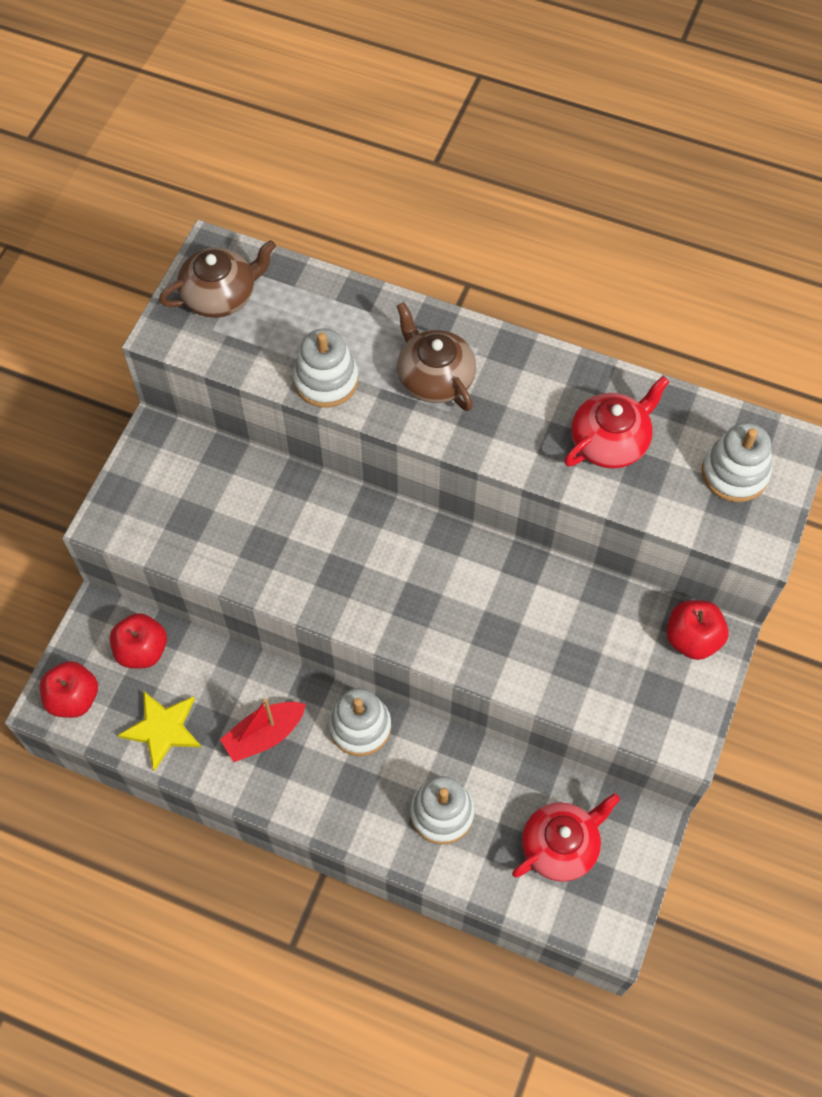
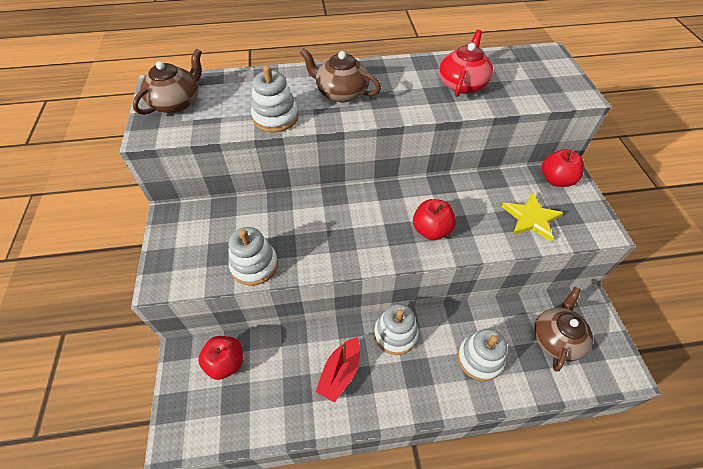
camera: 30 degrees left, 10 degrees down
red apple [40,661,98,718] -> red apple moved to [413,199,456,240]
yellow star [118,691,201,772] -> yellow star moved to [502,193,563,242]
red teapot [512,793,620,882] -> brown teapot [534,287,593,372]
white stacking toy [702,423,772,502] -> white stacking toy moved to [228,227,278,286]

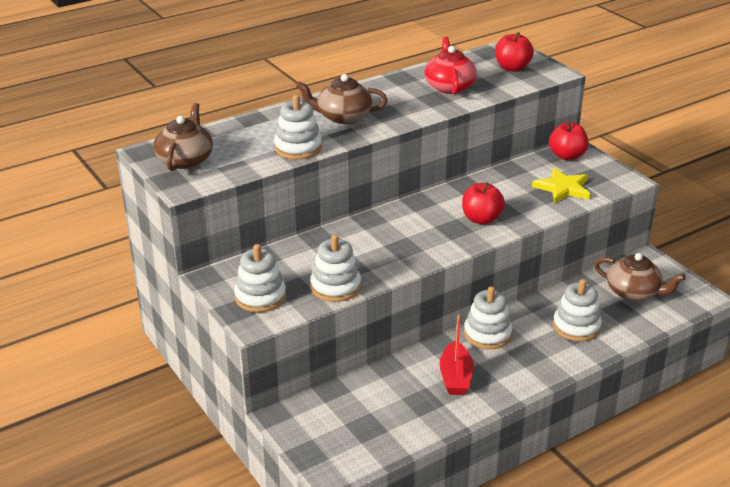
camera: 25 degrees left, 20 degrees down
red apple [198,336,243,380] -> red apple moved to [495,32,534,72]
brown teapot [534,287,593,372] -> brown teapot turned 120 degrees clockwise [594,253,685,301]
none -> white stacking toy [234,244,286,312]

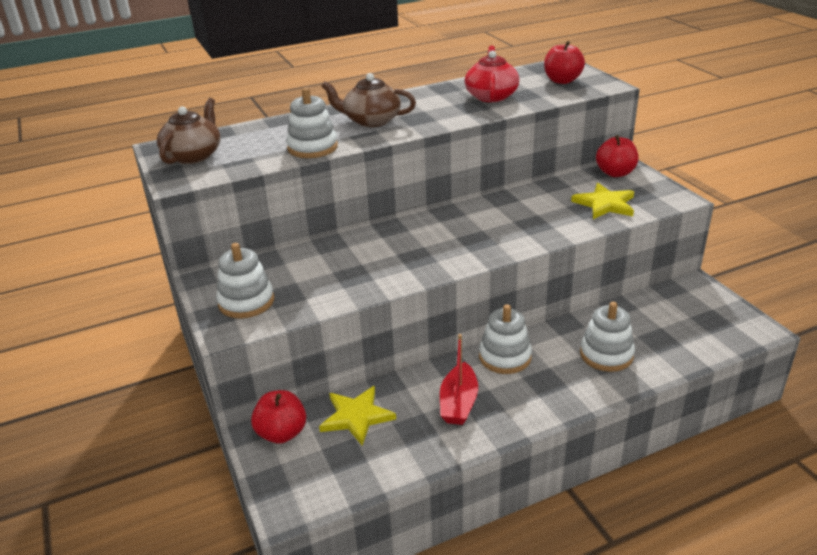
camera: 10 degrees right, 0 degrees up
white stacking toy [310,234,361,302] -> none
red apple [462,182,505,225] -> red apple moved to [251,390,306,444]
brown teapot [594,253,685,301] -> none
none -> yellow star [319,386,396,445]

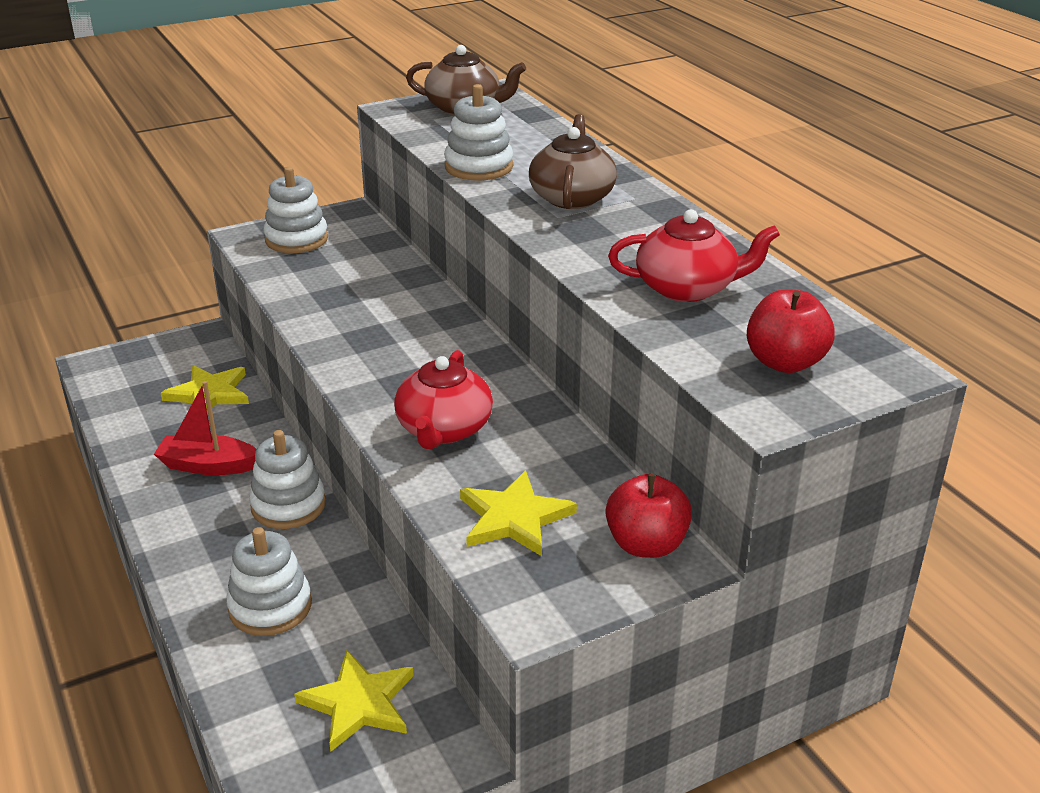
camera: 85 degrees right, 0 degrees up
red apple [251,390,306,444] -> none
none -> yellow star [294,650,414,751]
none -> red teapot [394,350,493,449]

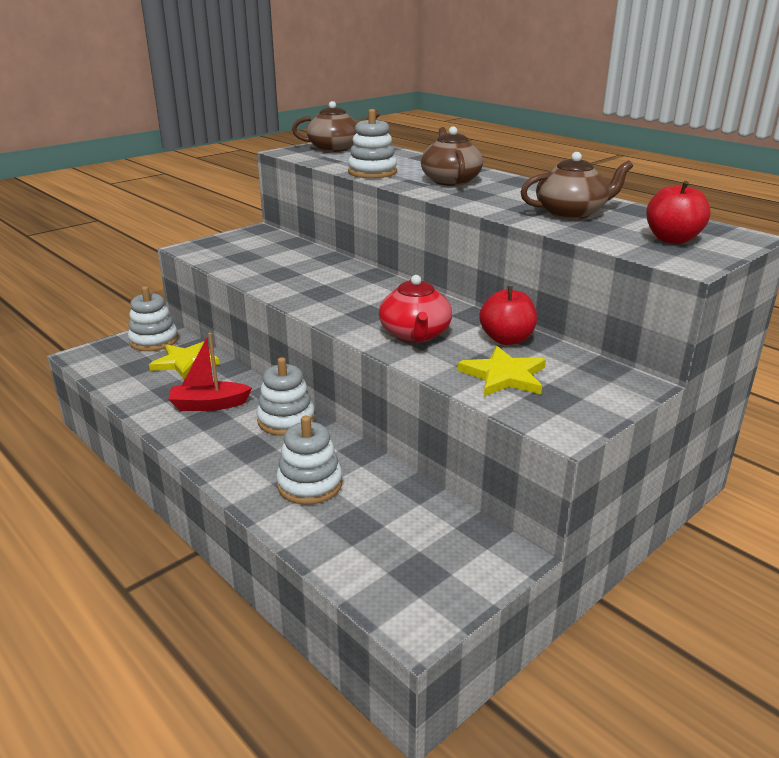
camera: 15 degrees left, 5 degrees down
white stacking toy [264,167,328,253] -> white stacking toy moved to [128,286,178,351]
yellow star [294,650,414,751] -> none
red apple [606,474,692,558] -> red apple moved to [479,286,537,345]
red teapot [608,209,780,302] -> brown teapot [521,152,633,219]

